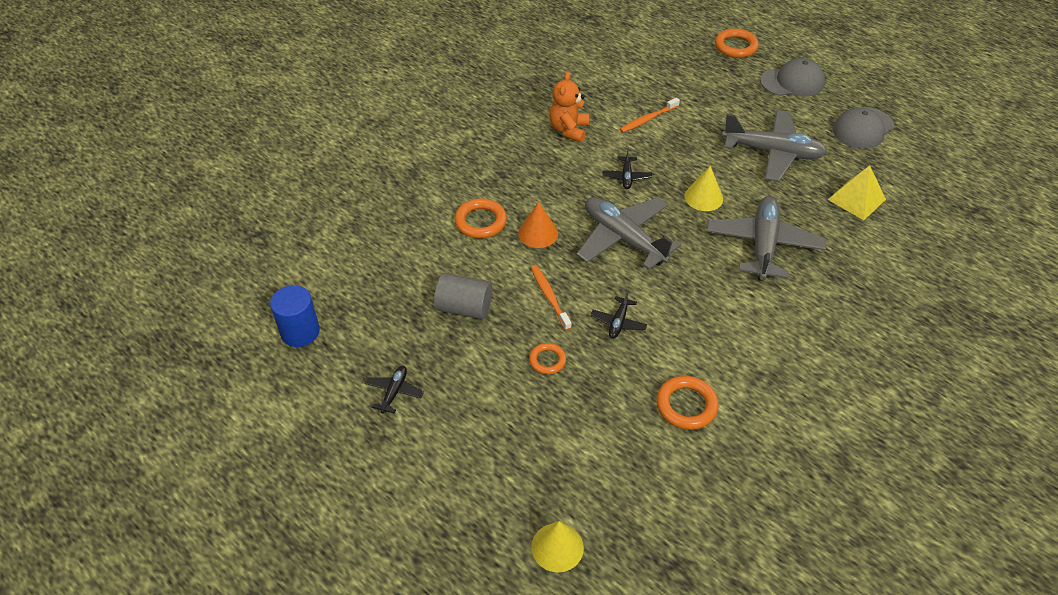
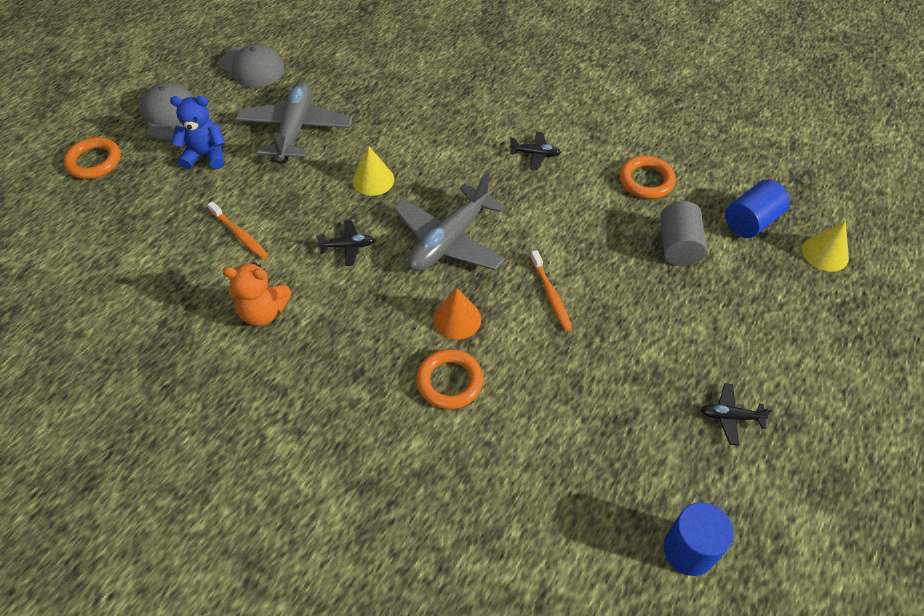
camera: 100 degrees left, 5 degrees up
grey cylinder [434,273,492,319] -> grey cylinder moved to [660,201,707,266]
orange ring [529,343,566,374] -> none
orange toothbrush [531,265,572,330] -> orange toothbrush turned 75 degrees counterclockwise [530,250,572,331]
black plane [591,290,647,339] -> black plane moved to [509,132,561,170]
grey plane [706,196,826,281] -> none
yellow pyramid [828,165,886,220] -> none
none -> blue teddy bear [170,96,225,169]
none -> blue cylinder [725,179,790,238]

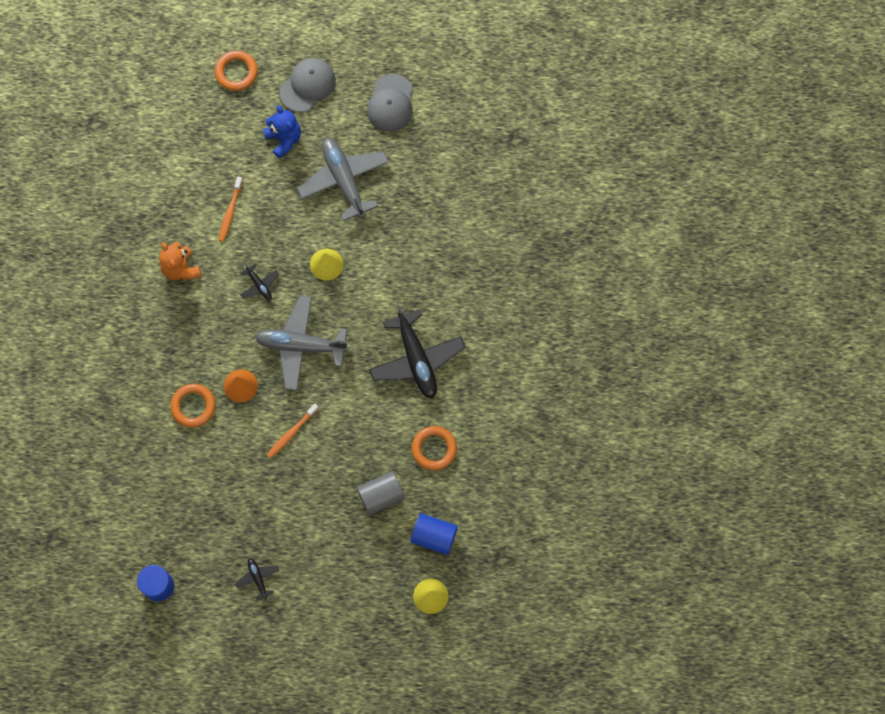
camera: 60 degrees right, 20 degrees up
grey plane [236,81,353,163] -> grey plane turned 90 degrees counterclockwise [297,138,389,221]
black plane [509,132,561,170] -> black plane [369,306,465,399], size x2.22

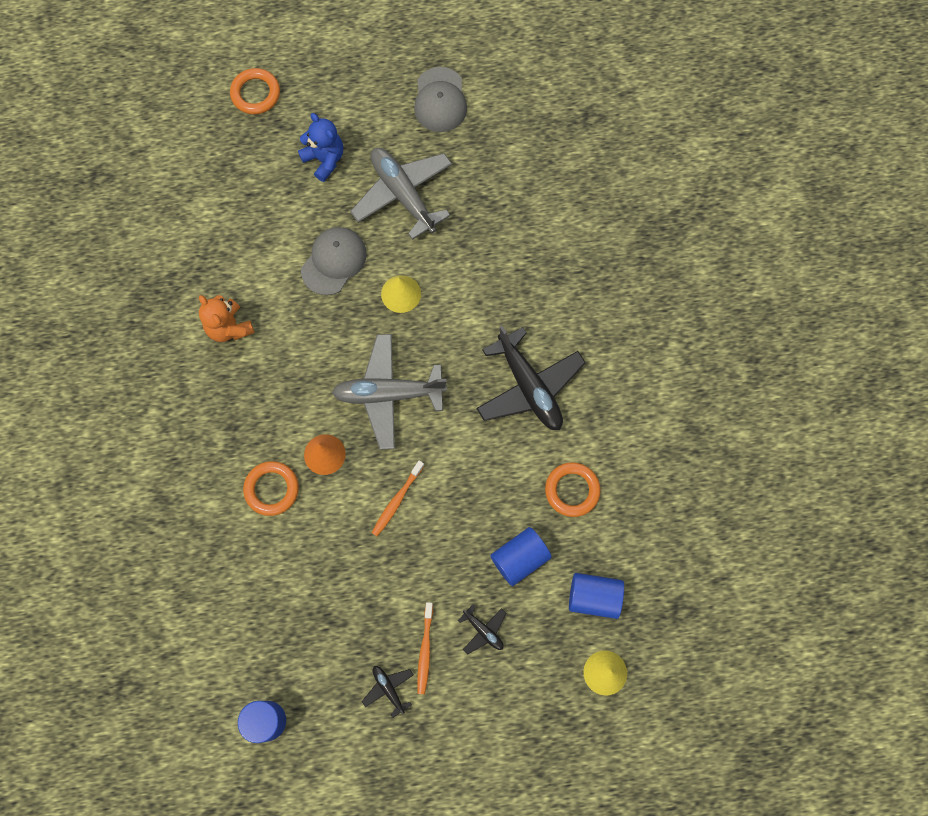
camera: 10 degrees left, 0 degrees up
orange toothbrush [219,177,243,242] -> orange toothbrush moved to [417,602,433,694]
black plane [240,264,279,300] -> black plane moved to [457,605,506,655]
grey cap [280,58,336,112] -> grey cap moved to [301,227,367,295]
grey cylinder [357,471,405,515] -> blue cylinder [490,527,552,586]

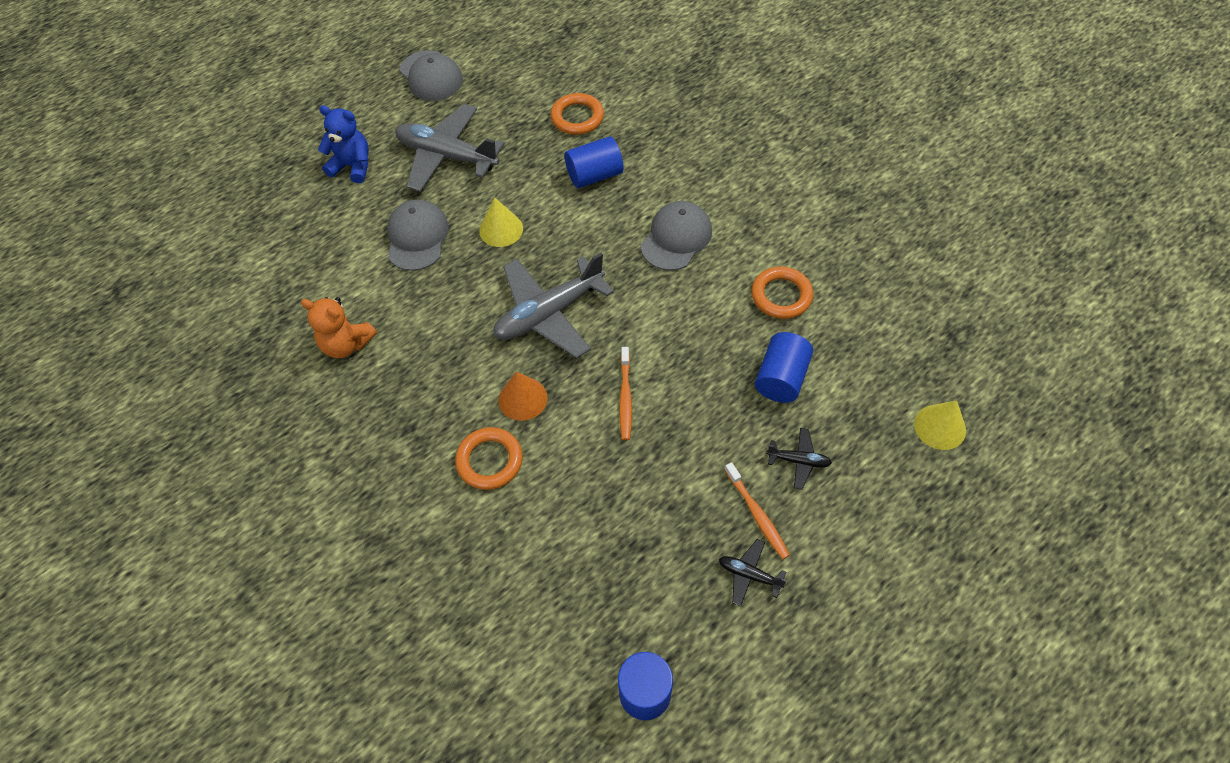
camera: 30 degrees left, 15 degrees down
orange ring [230,68,280,114] -> orange ring moved to [551,93,604,135]
black plane [476,326,586,430] -> grey cap [641,201,712,271]
blue cylinder [569,573,624,619] -> blue cylinder moved to [565,136,624,188]

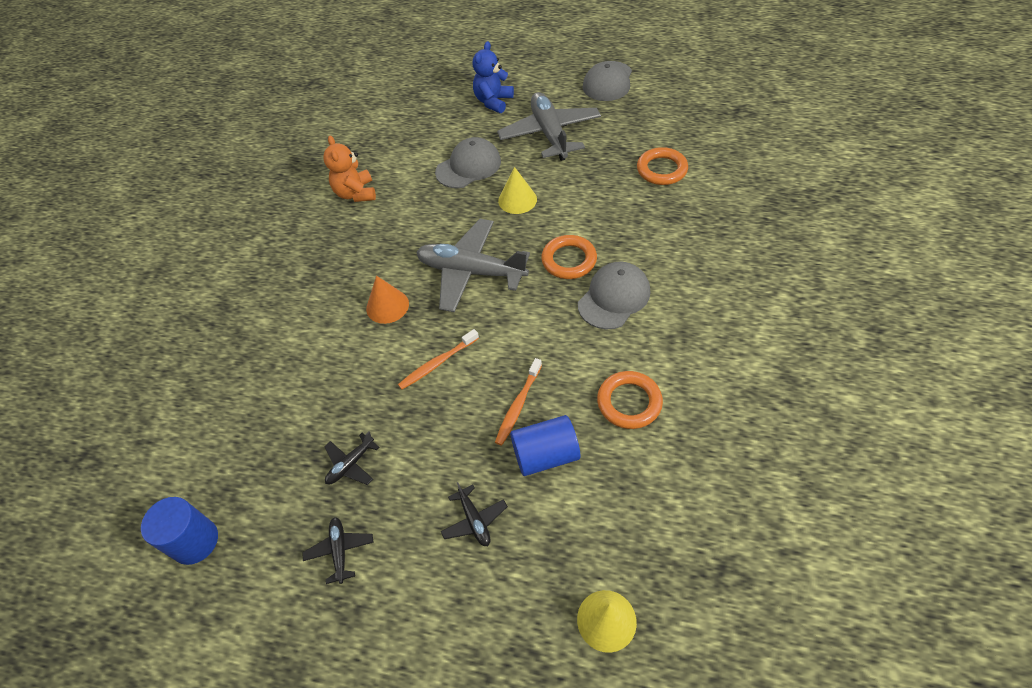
camera: 55 degrees right, 5 degrees down
blue teddy bear [318,105,369,183] -> blue teddy bear turned 135 degrees counterclockwise [473,41,514,113]
orange ring [455,427,523,490] -> orange ring moved to [541,235,597,279]
blue cylinder [565,136,624,188] -> none
grey cap [641,201,712,271] -> grey cap turned 45 degrees counterclockwise [578,261,650,329]
orange toothbrush [725,462,790,559] -> orange toothbrush moved to [495,358,542,446]
none -> black plane [324,431,380,485]

